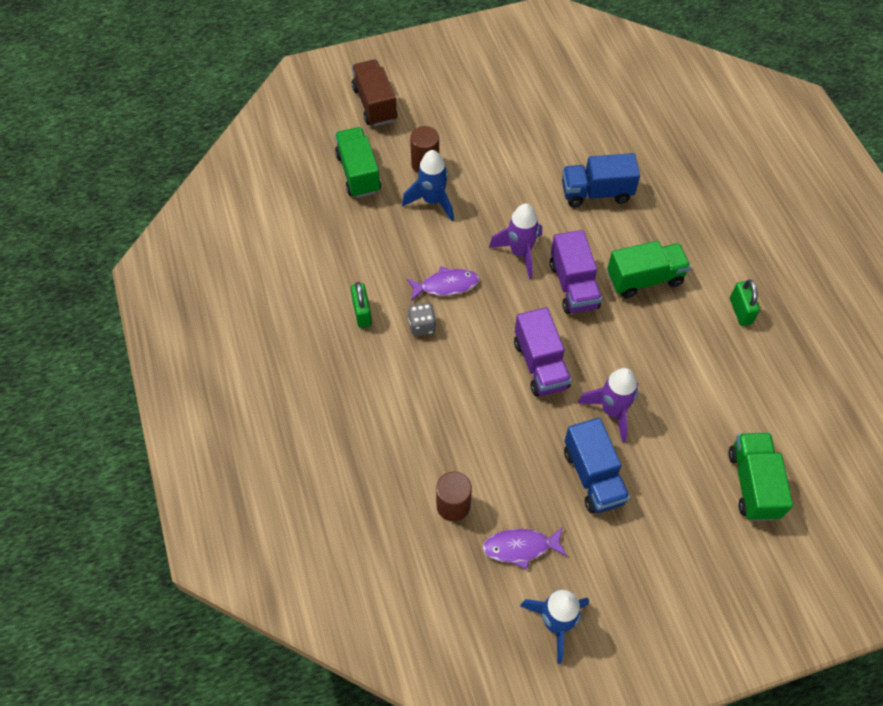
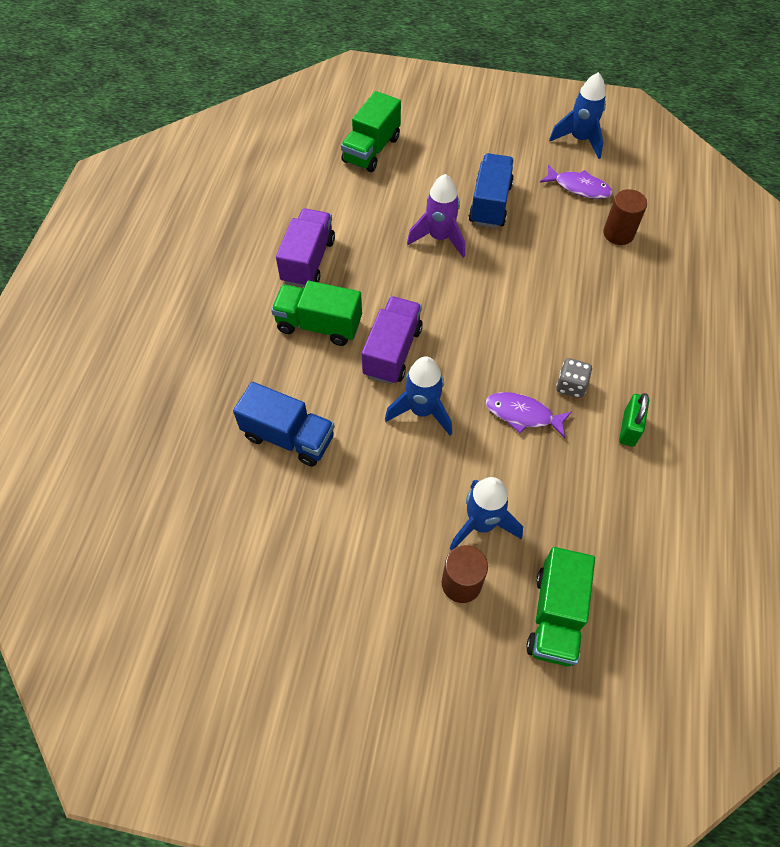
camera: 150 degrees left, 0 degrees up
brown truck [352,60,397,126] -> none
purple rocket [489,203,542,279] -> blue rocket [385,356,452,435]
purple truck [514,307,572,397] -> purple truck moved to [276,208,335,288]
green padlock [730,280,760,326] -> none

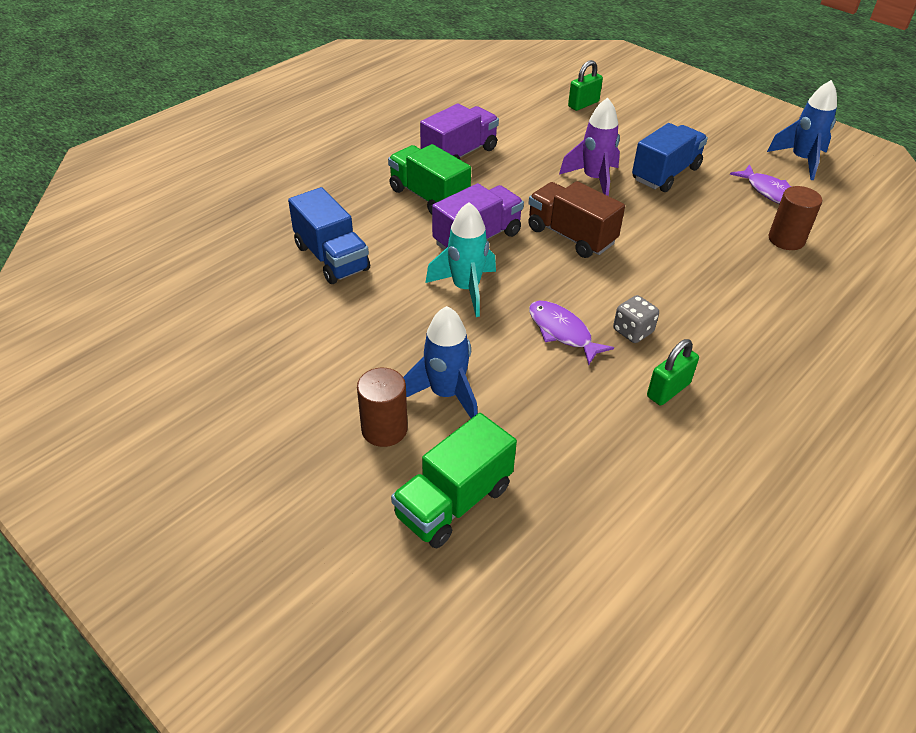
camera: 30 degrees right, 15 degrees down
green truck [341,91,401,172] -> green padlock [568,60,603,111]
blue rocket [385,356,452,435] -> turquoise rocket [425,202,496,317]
none -> brown truck [528,181,625,258]

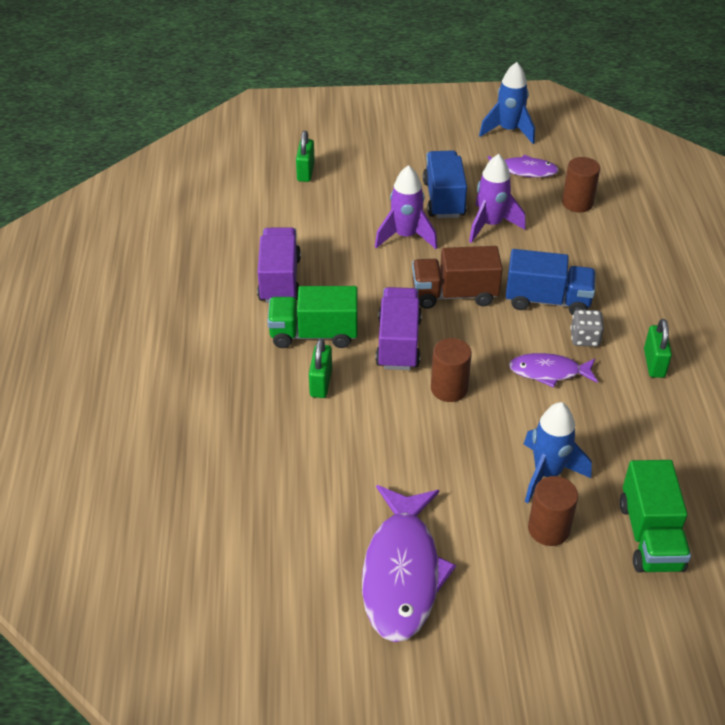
camera: 45 degrees left, 0 degrees up
blue truck [288,187,370,284] -> blue truck moved to [506,249,596,315]
turquoise rocket [425,202,496,317] -> brown cylinder [431,338,472,402]
none -> green padlock [309,338,332,398]
none -> purple fish [362,485,456,642]
none -> purple rocket [469,154,526,243]

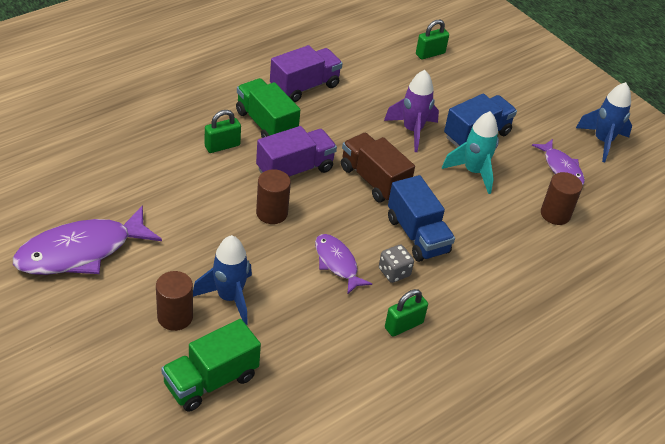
camera: 50 degrees right, 0 degrees up
purple rocket [469,154,526,243] -> turquoise rocket [442,111,499,194]

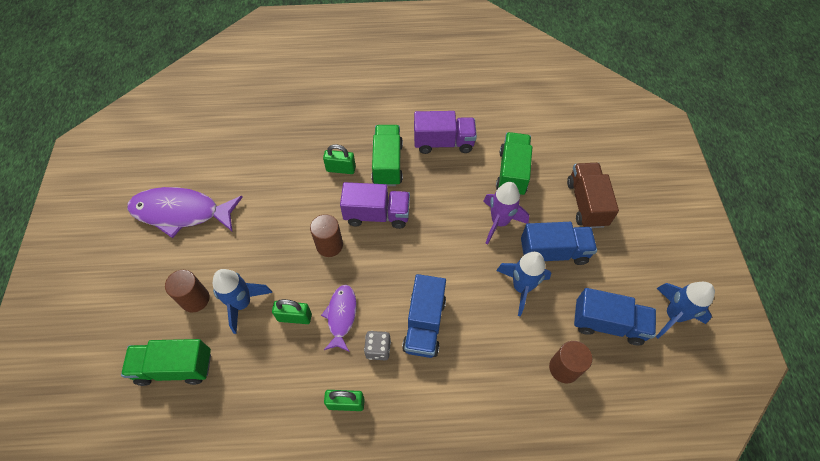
camera: 40 degrees right, 15 degrees up
brown truck [341,133,415,203] -> brown truck moved to [567,163,619,228]
green padlock [416,20,449,60] -> green padlock moved to [272,299,312,324]
turquoise rocket [442,111,499,194] -> blue rocket [496,252,551,316]
purple fish [532,139,585,185] -> blue truck [574,288,656,345]
none -> green truck [496,132,532,195]

